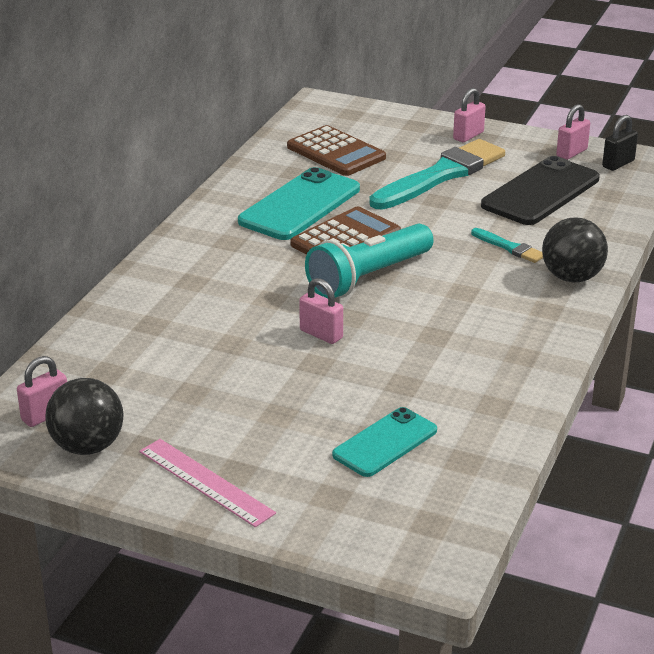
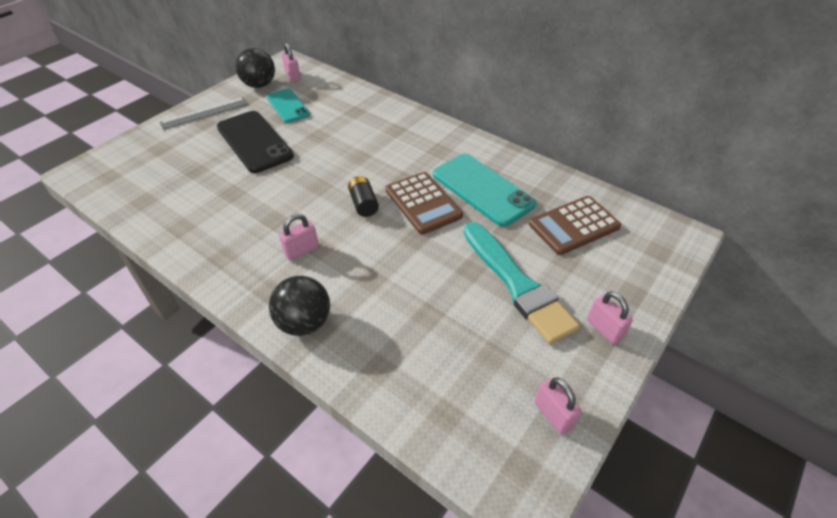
camera: 105 degrees right, 15 degrees up
pink ruler [139,439,276,527] -> grey ruler [160,97,248,130]
pink padlock [299,278,343,344] -> pink padlock moved to [279,214,319,261]
turquoise flashlight [305,224,433,298] -> black battery [348,176,379,217]
turquoise phone [332,407,437,477] -> turquoise phone moved to [267,89,310,123]
turquoise brush [471,228,543,263] -> none
black phone [481,156,600,225] -> black phone moved to [217,111,294,173]
black padlock [602,115,638,171] -> none

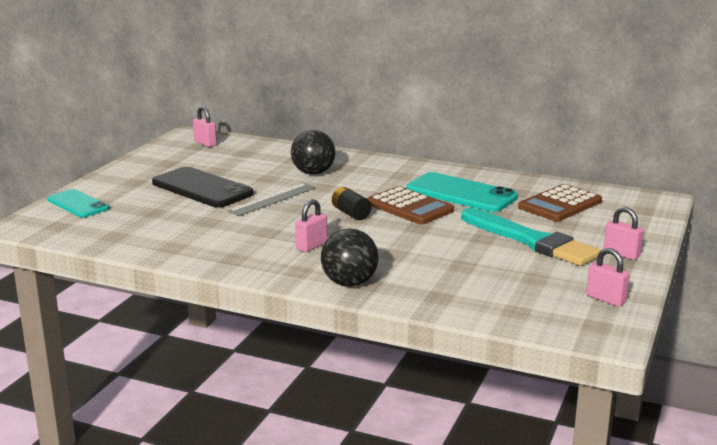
camera: 15 degrees left, 25 degrees down
grey ruler [160,97,248,130] -> grey ruler moved to [228,183,316,216]
black ball [235,48,275,88] -> black ball moved to [291,130,335,175]
turquoise phone [267,89,310,123] -> turquoise phone moved to [47,189,109,218]

